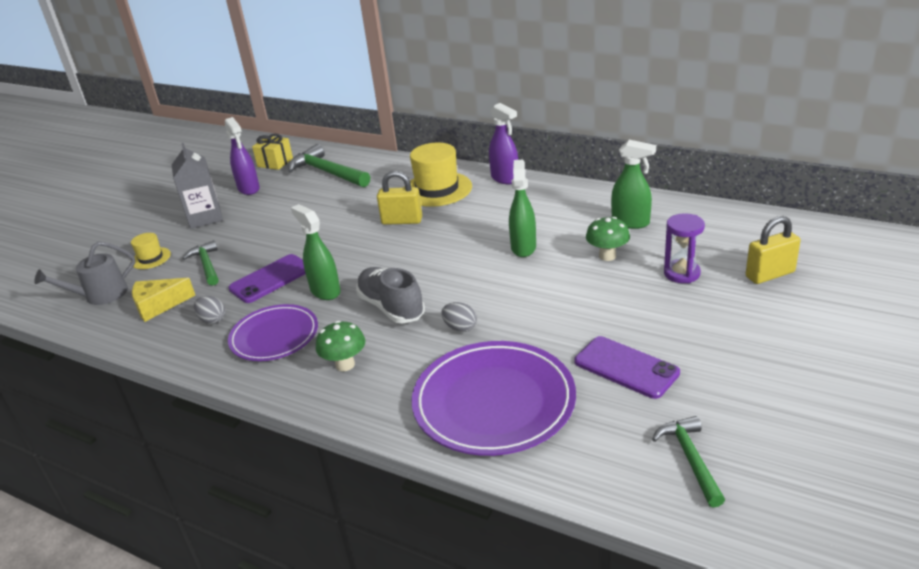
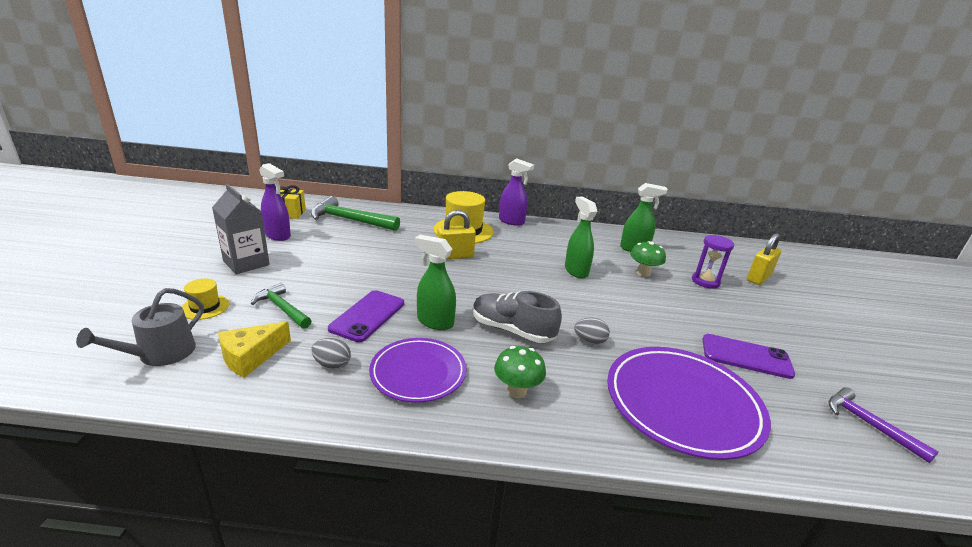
camera: 30 degrees left, 5 degrees down
green hammer [652,416,725,508] -> purple hammer [828,387,939,463]

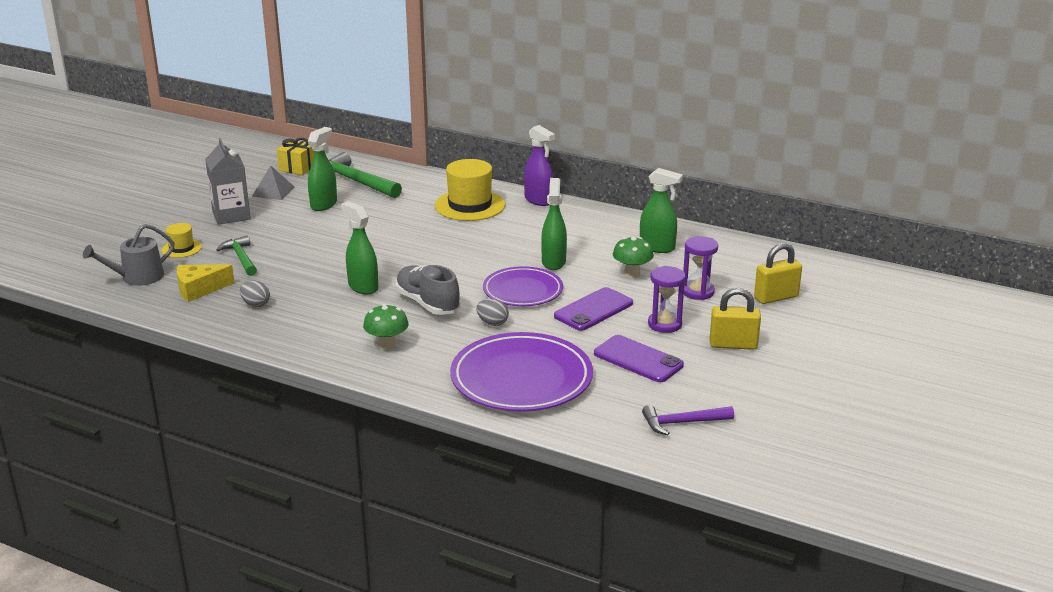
camera: 25 degrees right, 0 degrees up
purple spray bottle [259,163,291,241] -> grey pyramid [252,165,294,200]
purple phone [328,290,404,342] -> purple phone moved to [554,287,633,331]
purple plate [369,338,467,403] -> purple plate moved to [483,266,563,306]
yellow padlock [437,210,476,260] -> yellow padlock moved to [710,288,761,350]
purple hammer [828,387,939,463] -> purple hammer turned 90 degrees counterclockwise [642,405,734,435]
none -> green spray bottle [308,127,337,211]
none -> purple hourglass [648,266,686,333]

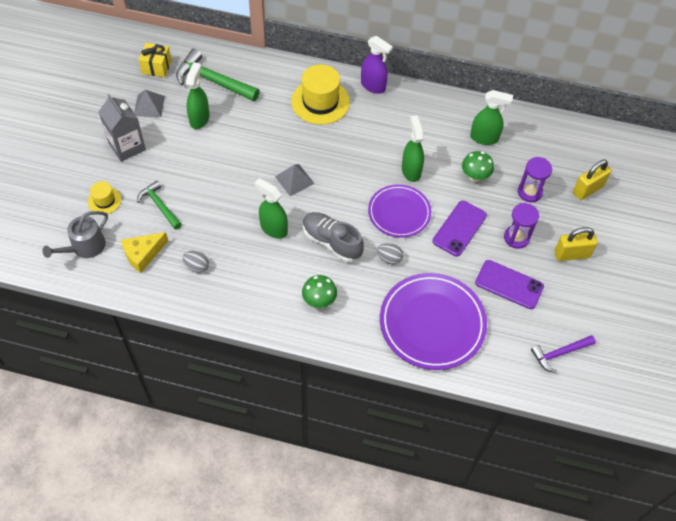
camera: 15 degrees left, 30 degrees up
none -> grey pyramid [275,164,315,196]

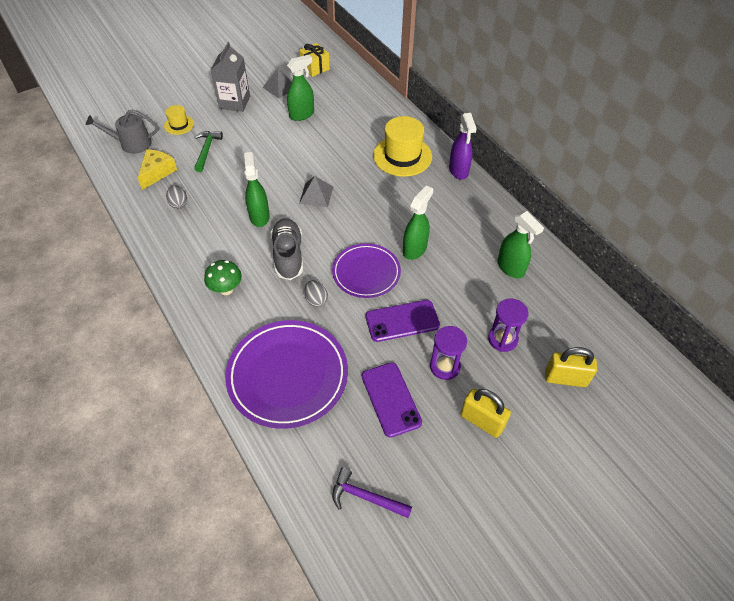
camera: 45 degrees right, 5 degrees down
yellow cheese [121,232,168,273] -> yellow cheese turned 105 degrees clockwise [138,149,177,190]
green hammer [176,49,260,102] -> none
green mushroom [462,151,494,182] -> none

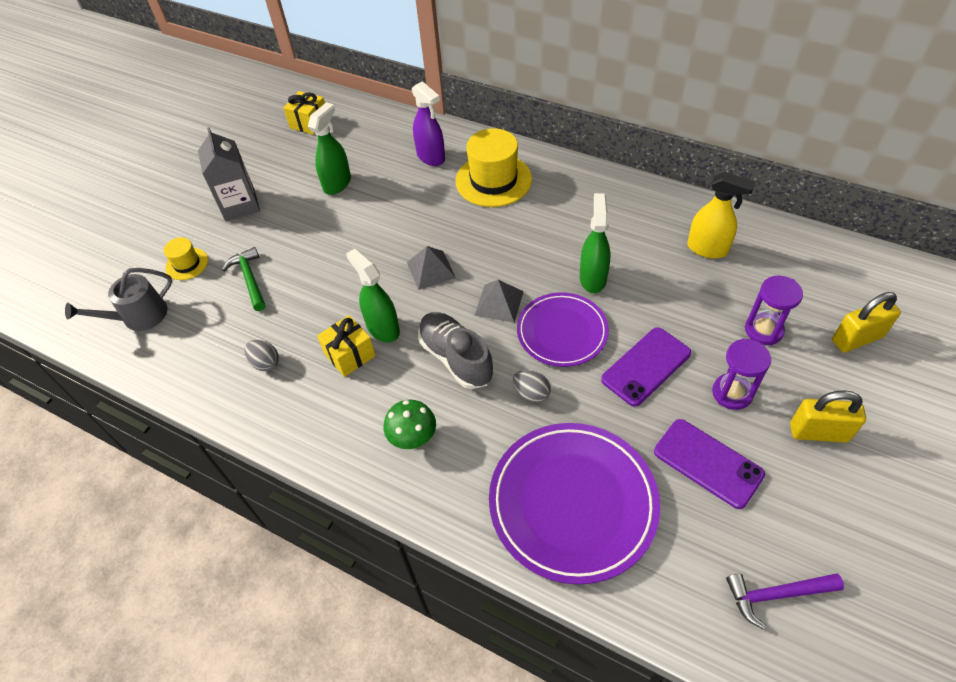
camera: 25 degrees left, 0 degrees up
yellow cheese [138,149,177,190] -> none
grey pyramid [263,68,292,99] -> grey pyramid moved to [474,280,524,323]
purple spray bottle [449,113,477,180] -> purple spray bottle moved to [412,81,445,166]
green spray bottle [497,211,544,278] -> yellow spray bottle [687,172,755,258]
none -> yellow gift [317,315,376,377]

